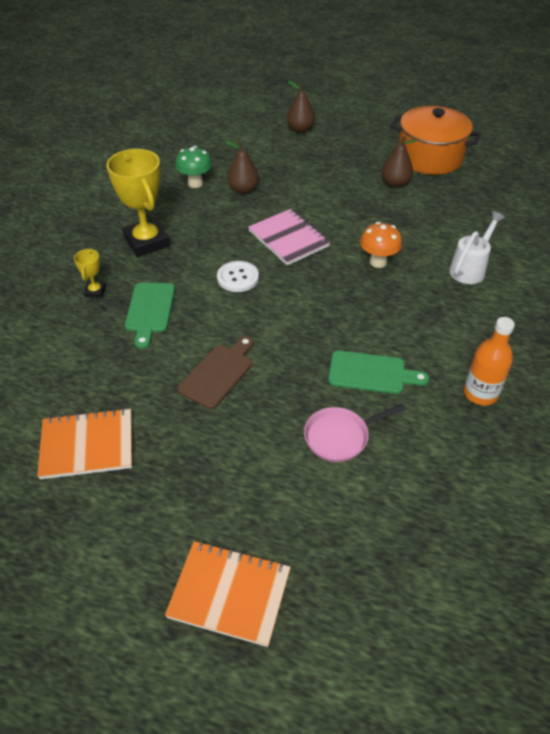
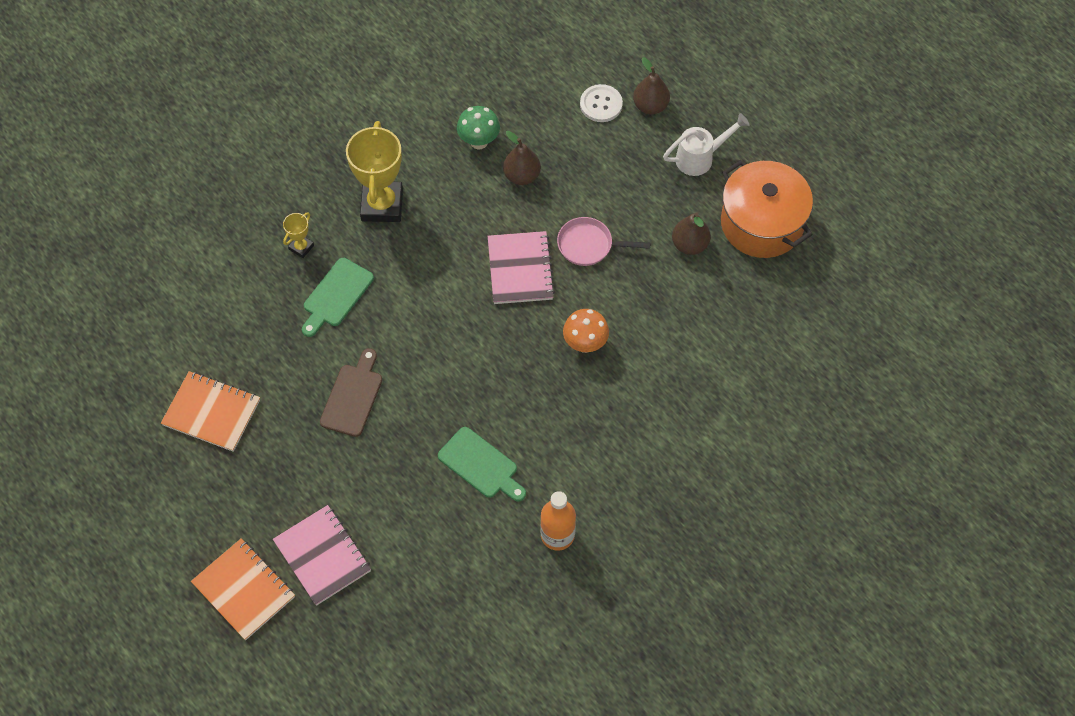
camera: 30 degrees right, 15 degrees up
brown cutting board [178,336,253,409] -> brown cutting board turned 45 degrees counterclockwise [320,348,382,437]
white button [217,261,259,292] -> white button moved to [580,84,623,122]
pink pan [304,403,406,462] -> pink pan moved to [557,217,651,266]
white watering can [449,211,505,284] -> white watering can moved to [663,113,750,176]
none -> pink notebook [273,505,371,606]

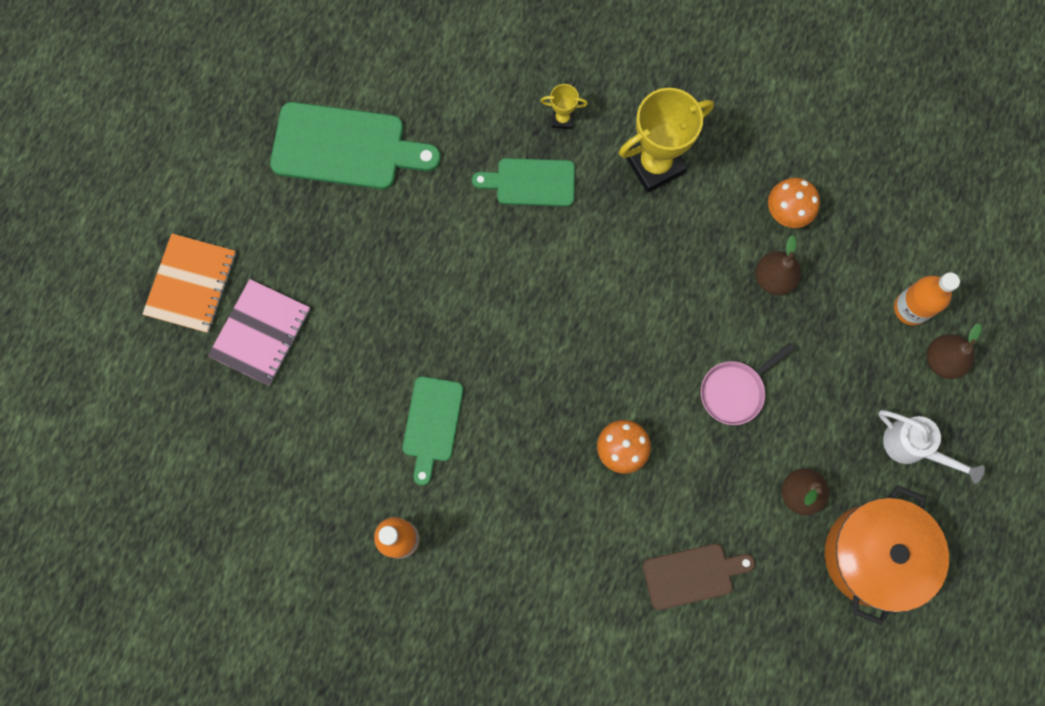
camera: 60 degrees right, 15 degrees up
orange notebook [161,371,260,452] -> green cutting board [270,102,441,189]
brown cutting board [320,348,382,437] -> brown cutting board moved to [643,544,755,610]
green mushroom [457,106,500,149] -> orange mushroom [768,178,820,228]
pink notebook [488,231,555,304] -> none
pink pan [557,217,651,266] -> pink pan turned 105 degrees counterclockwise [701,343,795,425]
white button [580,84,623,122] -> orange bottle [894,272,960,325]

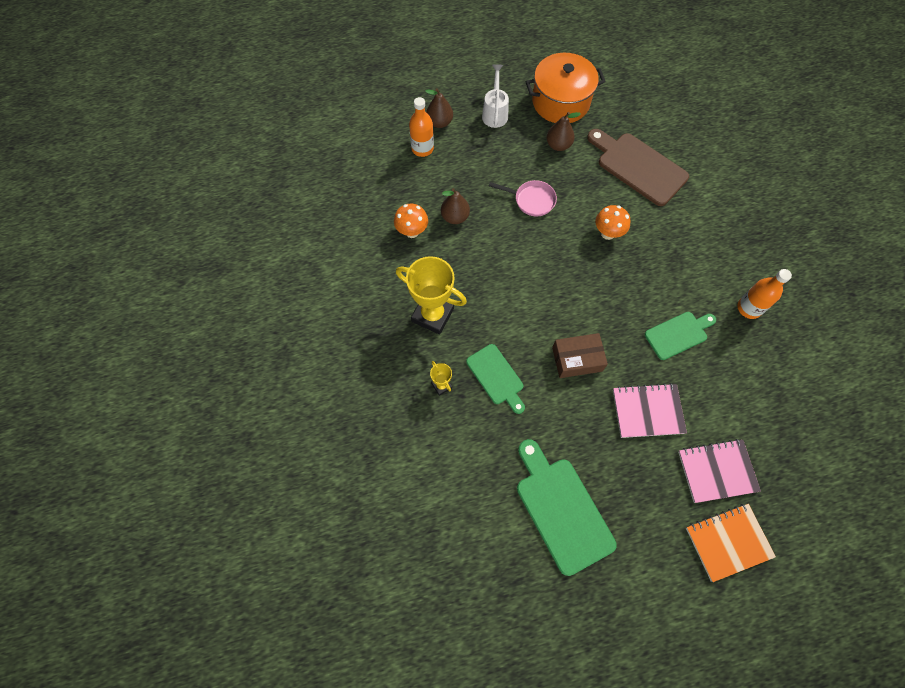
camera: 125 degrees left, 10 degrees down
brown cutting board [643,544,755,610] -> brown cutting board [587,129,689,206], size x1.63
none -> brown box [552,333,608,378]
none -> pink notebook [613,383,687,438]

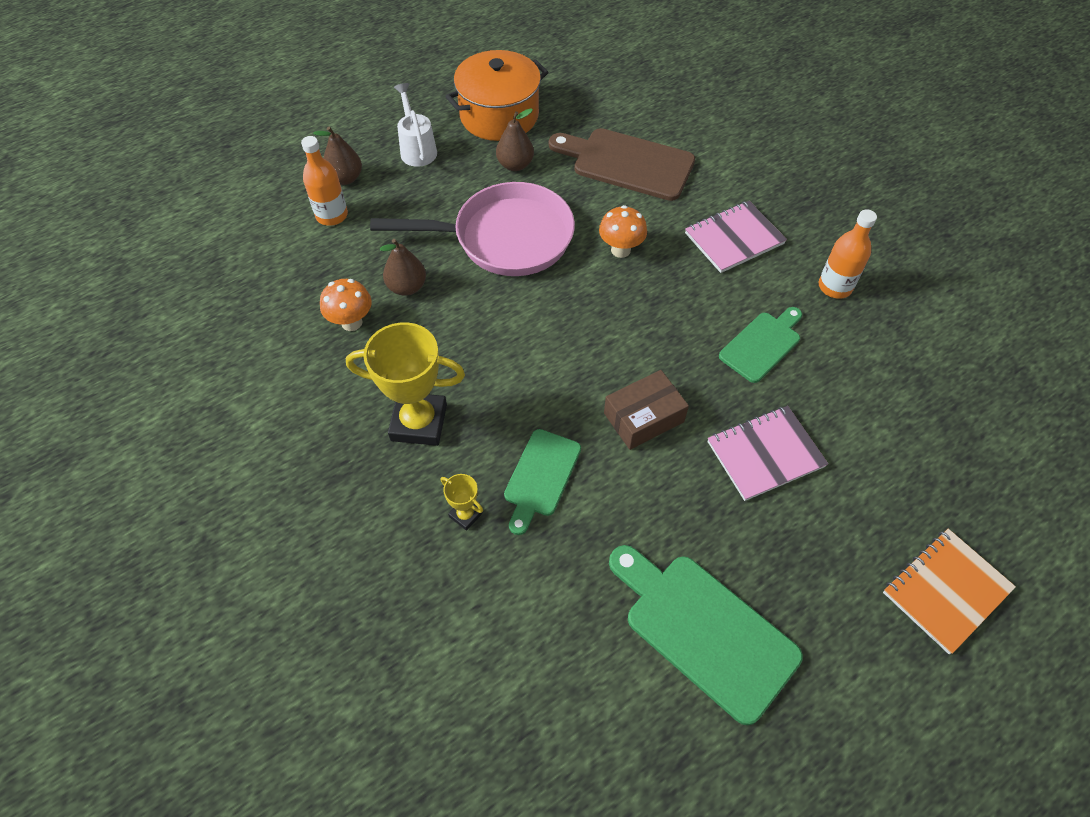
camera: 20 degrees left, 10 degrees down
green cutting board [466,344,525,414] -> green cutting board turned 75 degrees clockwise [504,429,581,535]
pink pan [489,180,557,217] -> pink pan [370,182,575,276], size x2.04
pink notebook [678,439,761,503] -> pink notebook moved to [685,201,787,273]

